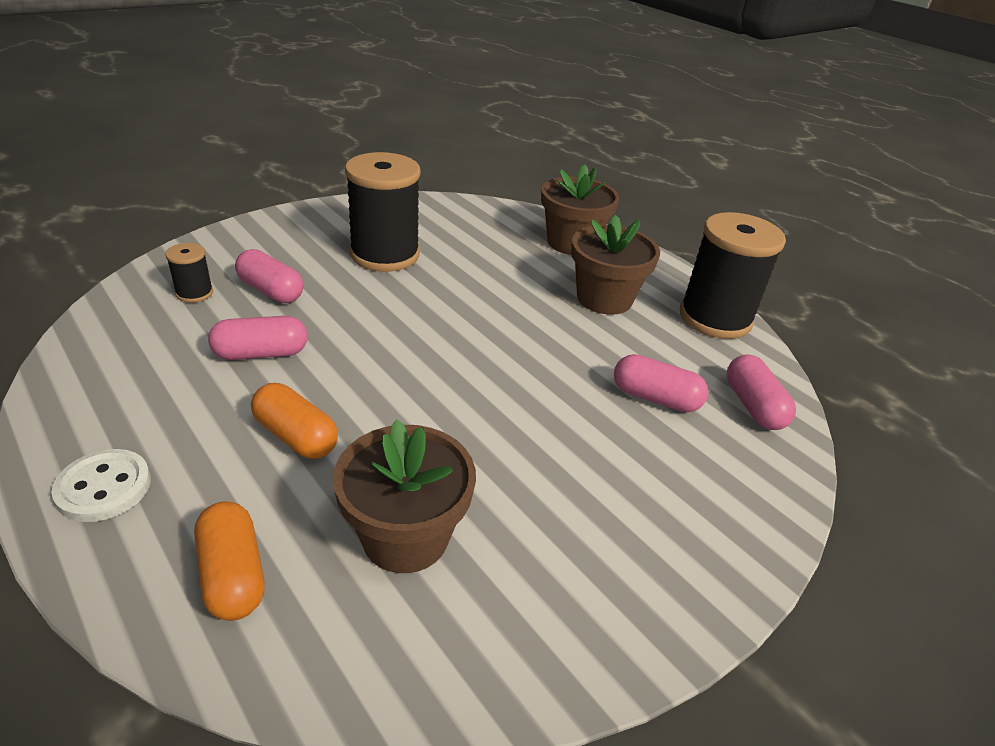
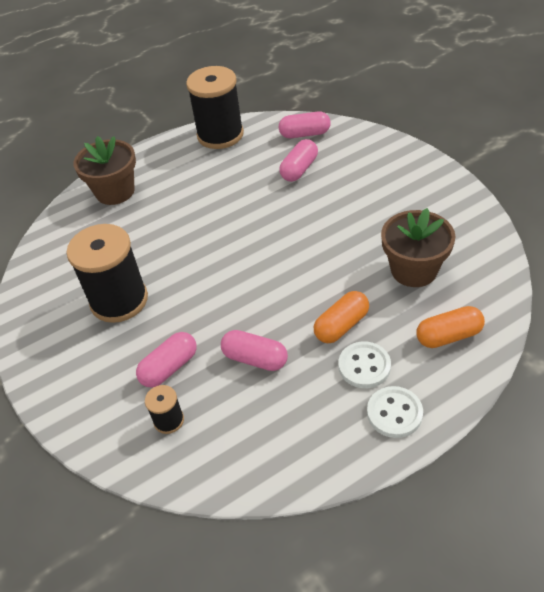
camera: 75 degrees left, 10 degrees up
pink capsule [208,316,308,360] -> pink capsule turned 60 degrees counterclockwise [221,330,288,371]
brown flower pot [571,215,660,315] -> none
none -> white button [339,342,391,388]

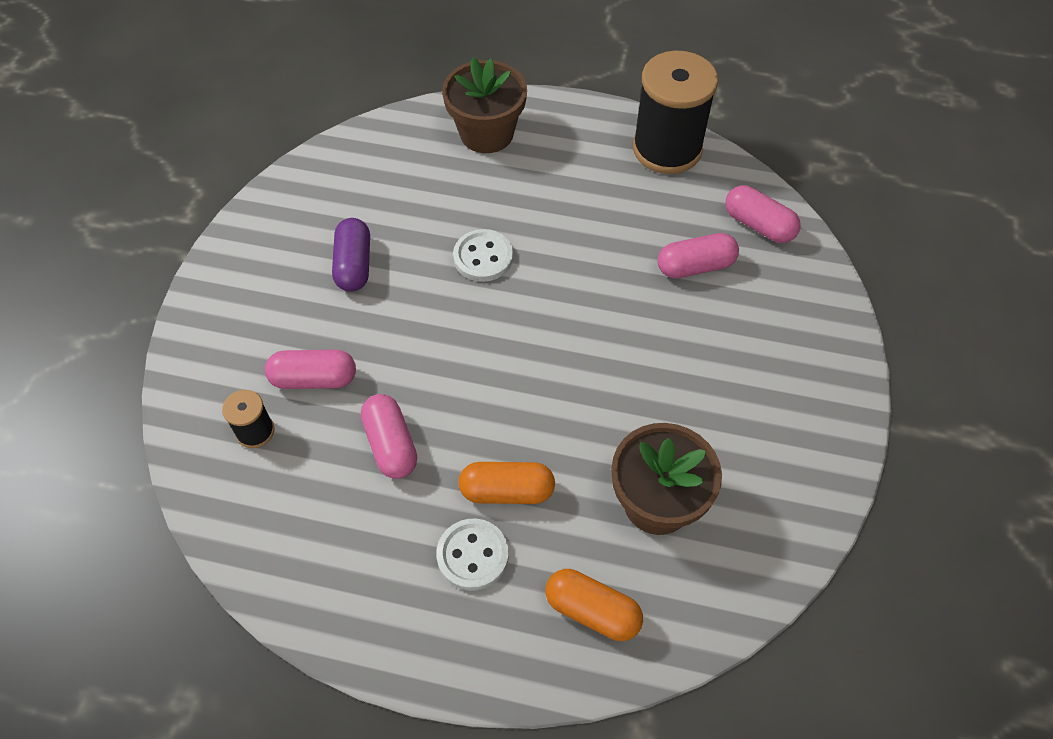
camera: 40 degrees right, 10 degrees up
black spool [66,224,148,323] -> purple capsule [332,218,370,292]
white button [367,386,423,438] -> white button moved to [453,229,513,282]

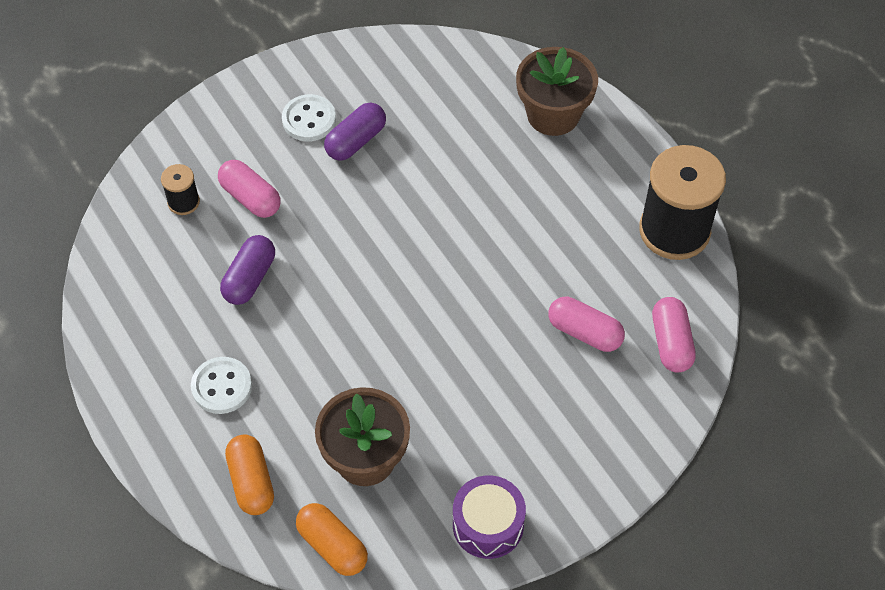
camera: 45 degrees right, 0 degrees up
pink capsule [361,394,417,479] -> purple capsule [220,235,275,305]
white button [453,229,513,282] -> white button moved to [282,94,336,142]
orange capsule [459,462,555,504] -> orange capsule moved to [296,503,368,576]
none -> purple drum [453,475,526,559]

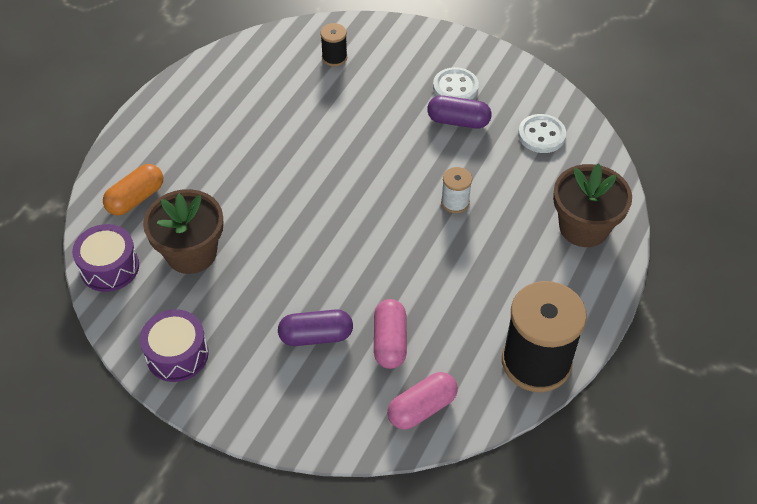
camera: 60 degrees right, 5 degrees down
white button [191,357,252,414] -> white button moved to [518,114,566,153]
pink capsule [218,160,281,218] -> none
purple capsule [220,235,275,305] -> purple capsule moved to [278,309,353,346]
orange capsule [296,503,368,576] -> purple drum [72,224,139,292]
none -> white spool [441,167,472,213]

